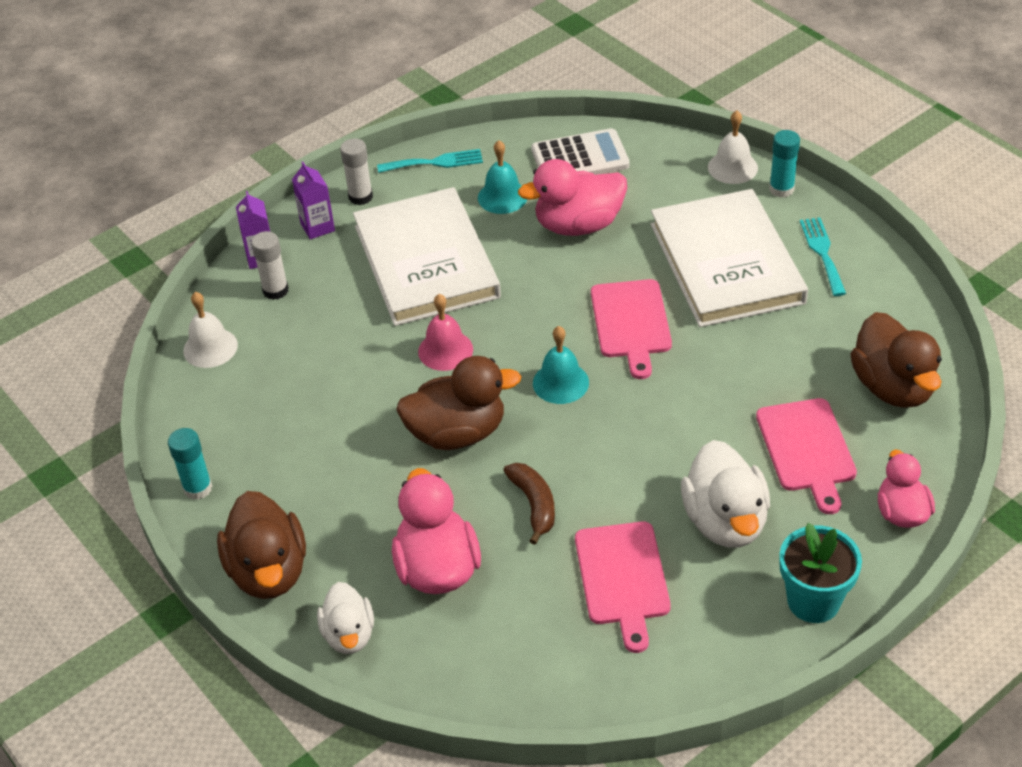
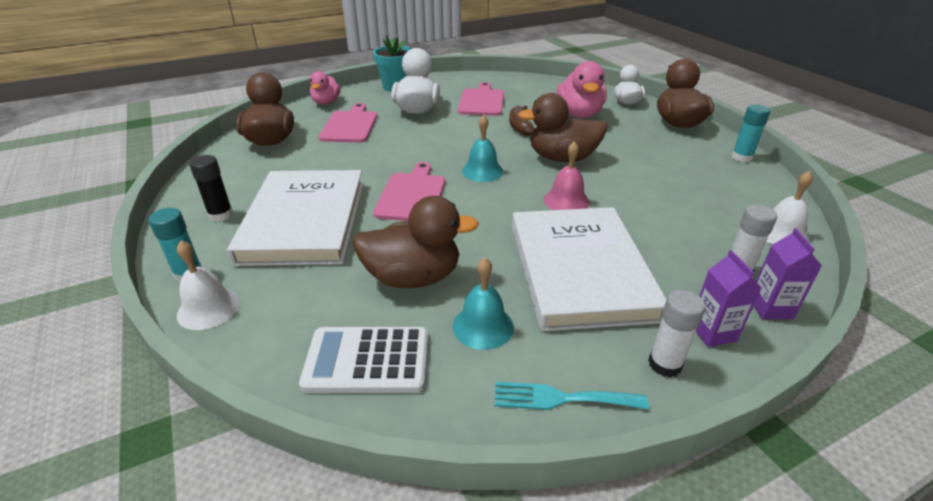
camera: 170 degrees left, 10 degrees down
pink duck [518,159,627,236] -> brown duck [352,196,479,288]
turquoise fork [800,217,846,296] -> black glue stick [189,155,233,222]

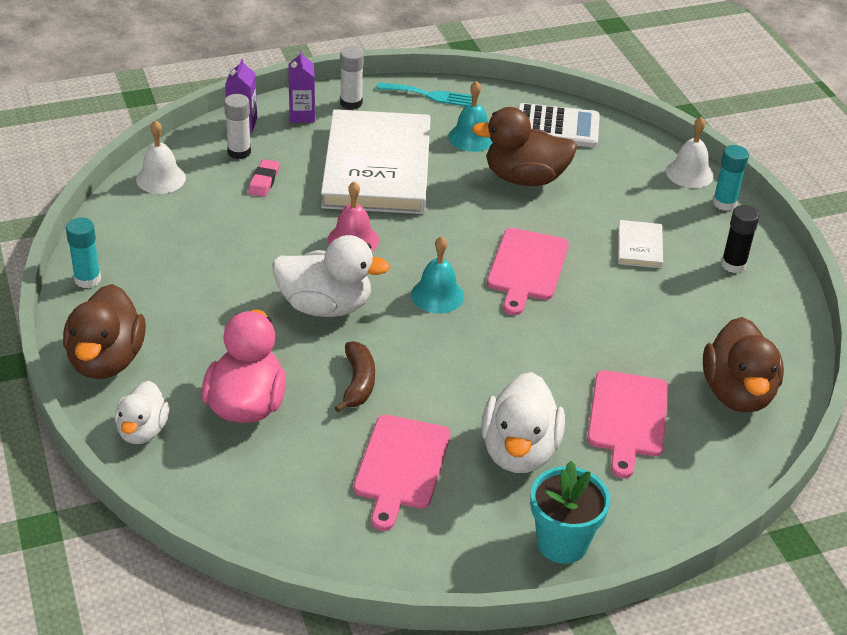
camera: 175 degrees left, 5 degrees up
white book [227,170,364,266] -> white book [618,220,663,268], size x0.41
pink duck [310,71,341,105] -> none
brown duck [518,93,608,162] -> white duck [272,235,390,317]
none -> pink eraser [248,159,279,197]

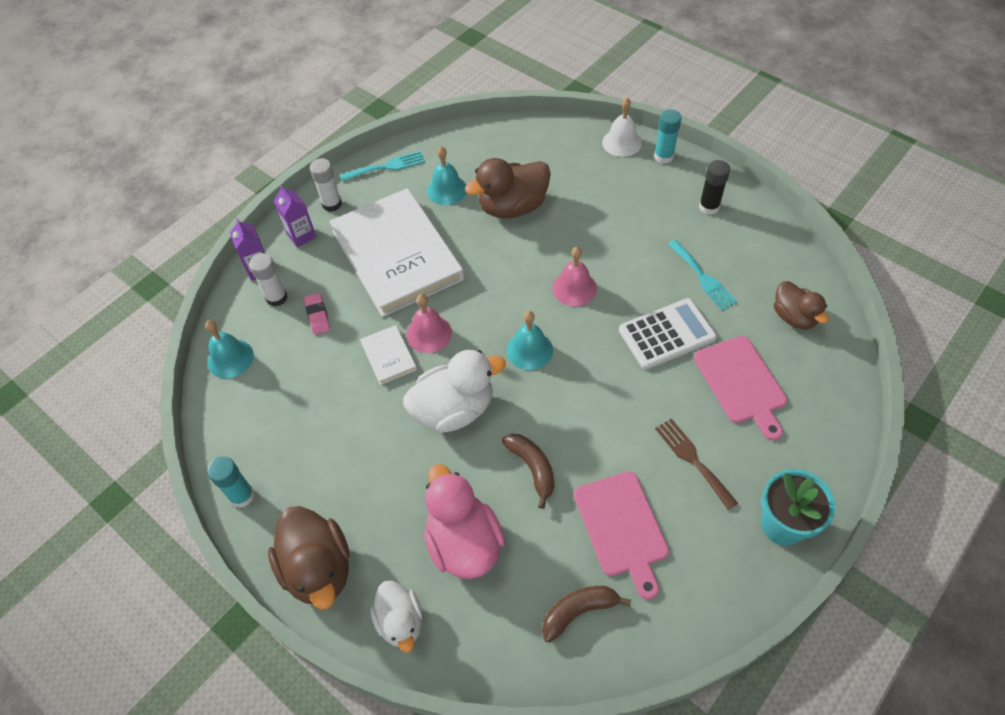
camera: 25 degrees left, 15 degrees up
white bell [136,120,186,194] -> turquoise bell [205,320,254,378]
white duck [481,372,565,473] -> brown fork [655,418,738,510]
pink cutting board [487,228,569,315] -> pink bell [552,247,597,306]
white calculator [517,103,600,147] -> white calculator moved to [619,298,717,370]
white book [618,220,663,268] -> white book moved to [360,325,417,385]
brown duck [703,317,784,413] -> brown duck [774,281,829,330], size x0.63
none -> brown banana [542,586,631,642]
none -> turquoise fork [668,240,737,310]

